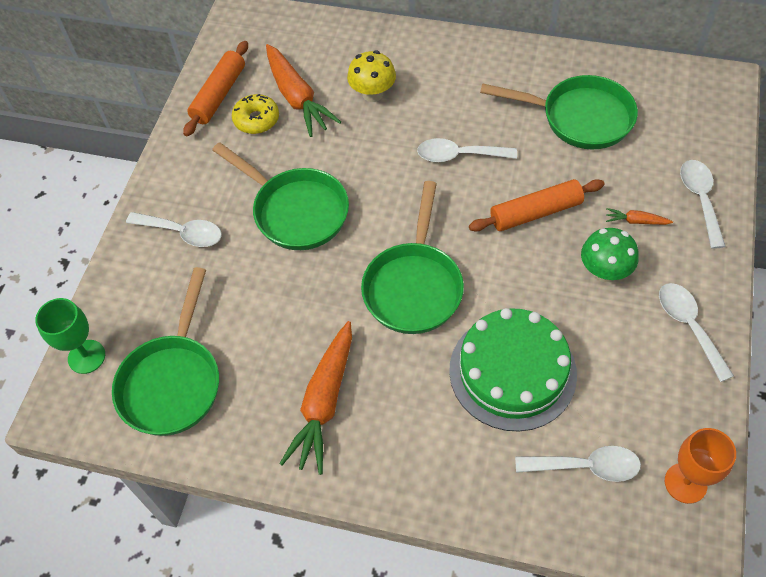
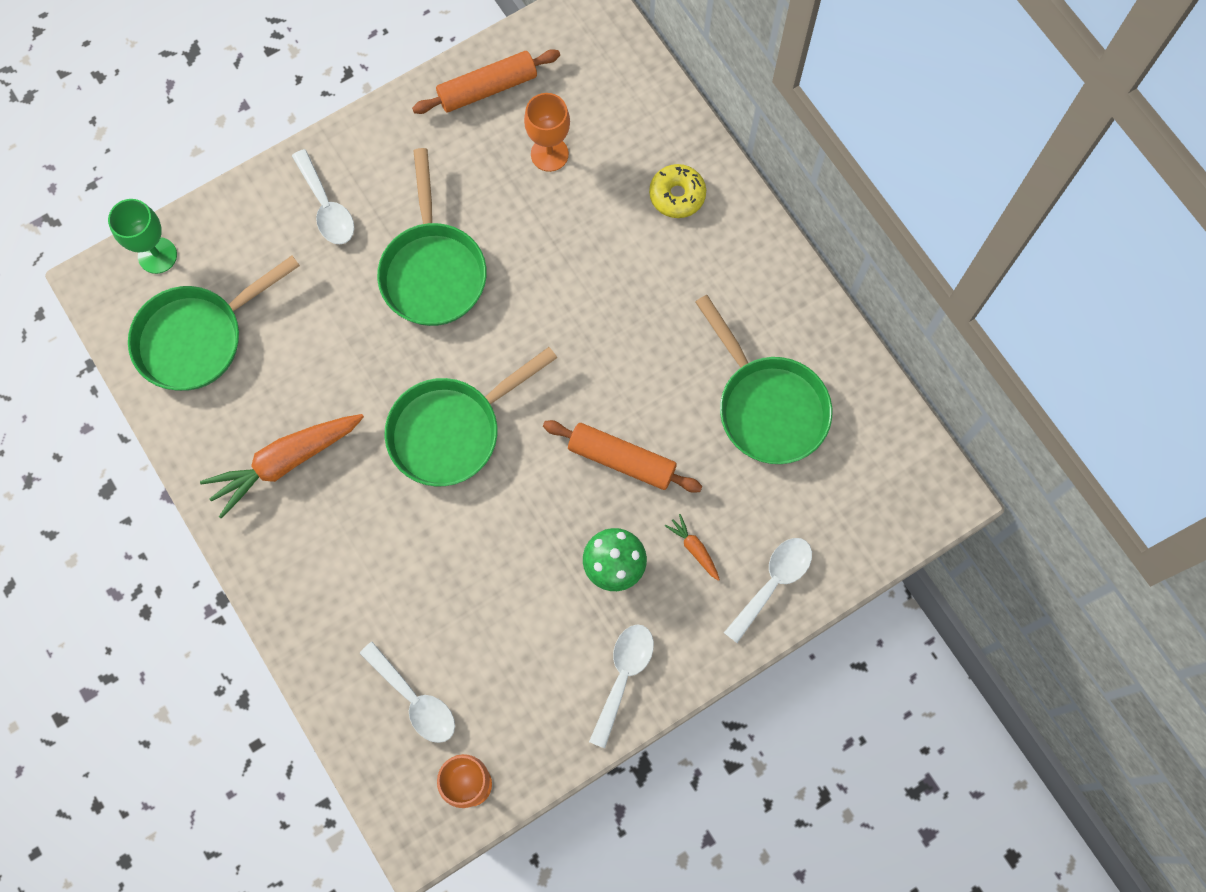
camera: 40 degrees right, 15 degrees up
yellow donut [232,94,279,134] -> yellow donut moved to [649,164,706,218]
orange carrot [266,44,341,137] -> orange goblet [524,93,570,172]
yellow mushroom [347,51,396,102] -> none
white spoon [417,138,517,162] -> none
green cake [449,308,577,431] -> none

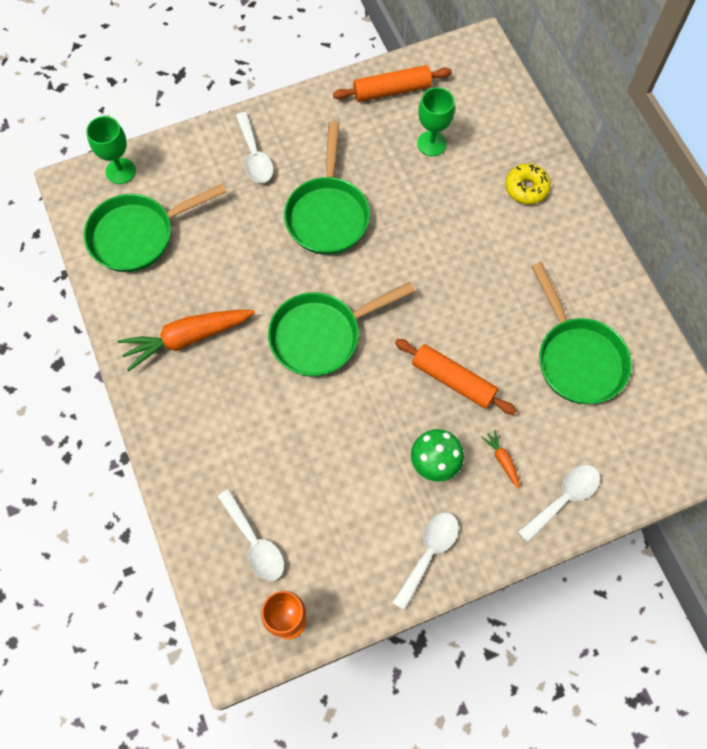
camera: 10 degrees right, 5 degrees down
orange goblet [524,93,570,172] -> green goblet [417,87,455,156]

